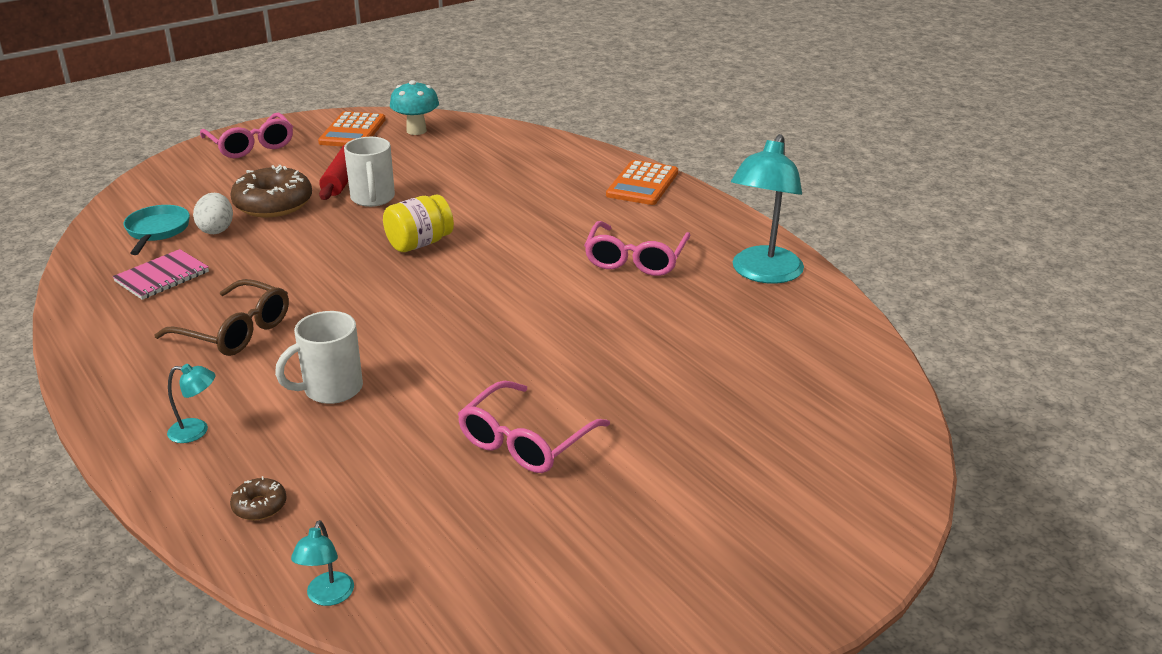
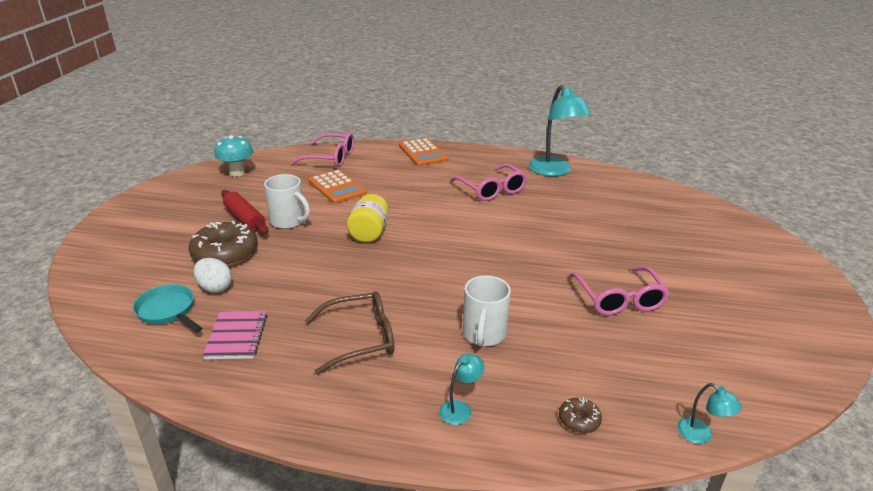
camera: 45 degrees left, 0 degrees up
pink glasses [200,112,293,158] -> pink glasses moved to [290,133,354,167]
orange calculator [318,111,386,147] -> orange calculator moved to [308,169,367,204]

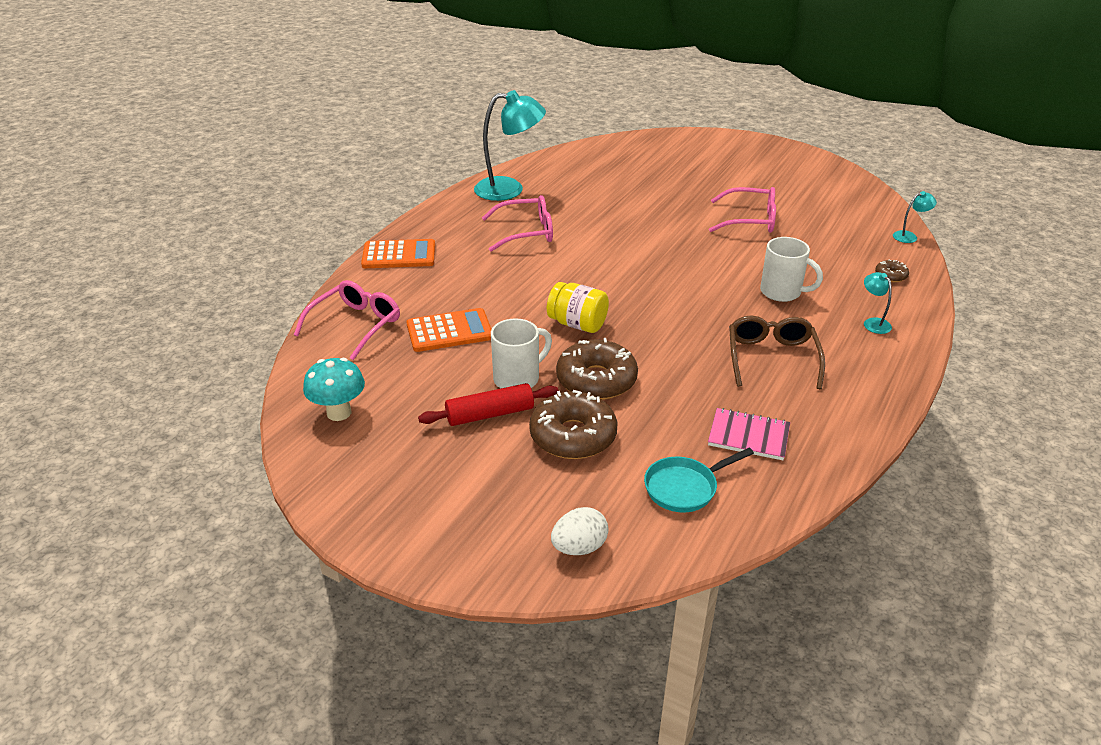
camera: 70 degrees left, 5 degrees up
white egg [194,258,232,293] -> white egg moved to [551,507,609,555]
none -> brown donut [556,338,638,400]

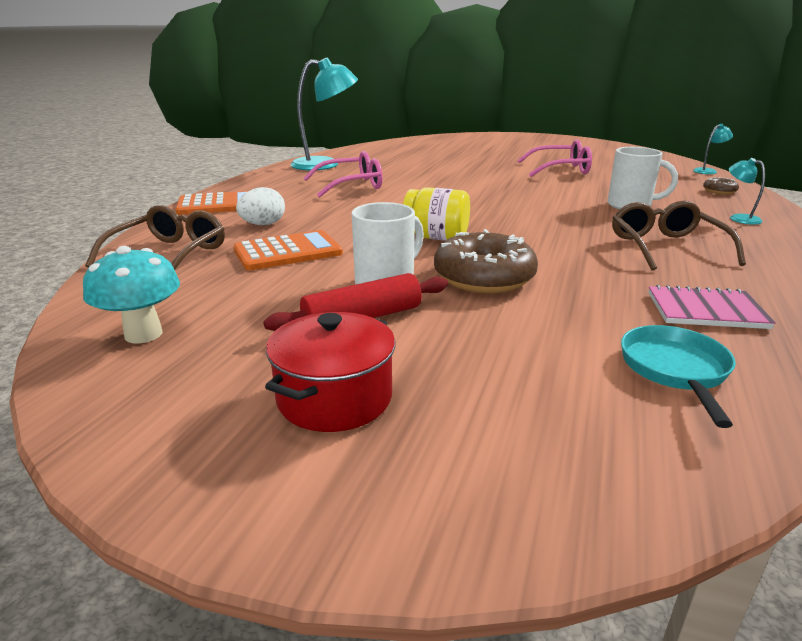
camera: 10 degrees left, 10 degrees down
pink glasses [294,280,400,360] -> brown glasses [85,205,225,270]
brown donut [529,390,617,459] -> none
white egg [551,507,609,555] -> white egg moved to [236,187,285,225]
turquoise pan [644,448,754,513] -> turquoise pan turned 135 degrees clockwise [621,325,736,428]
none -> red pot [265,312,395,432]

